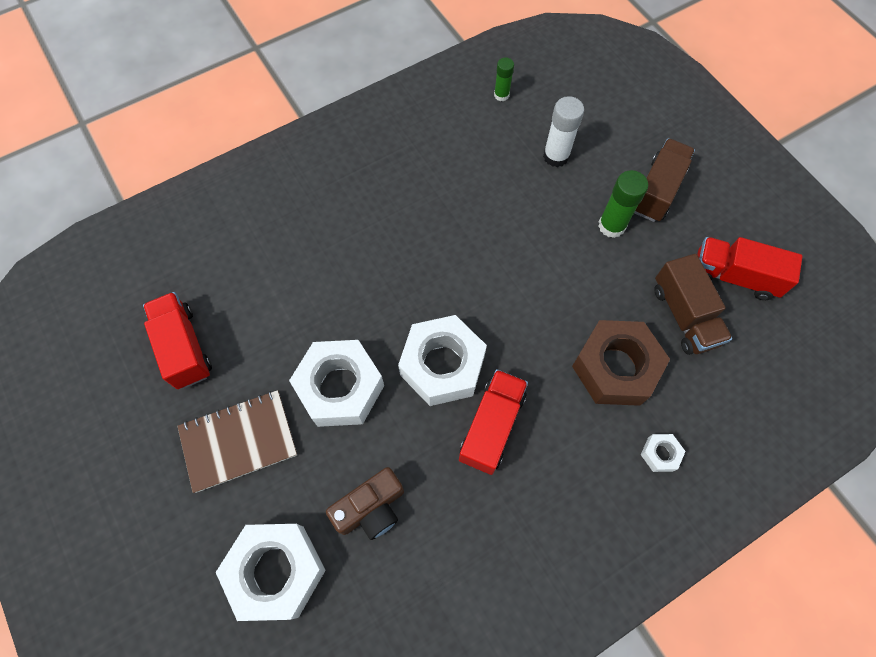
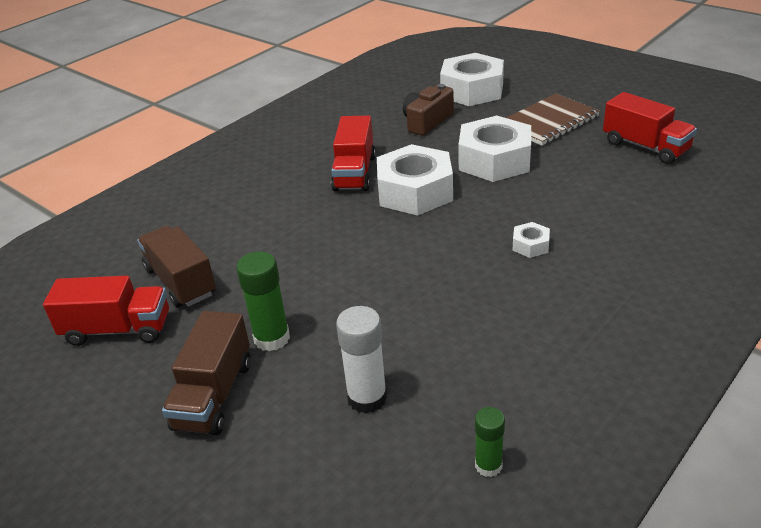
camera: 165 degrees right, 30 degrees down
brown nut [572,320,670,406] -> none
white nut [641,434,685,472] -> white nut moved to [512,222,550,258]

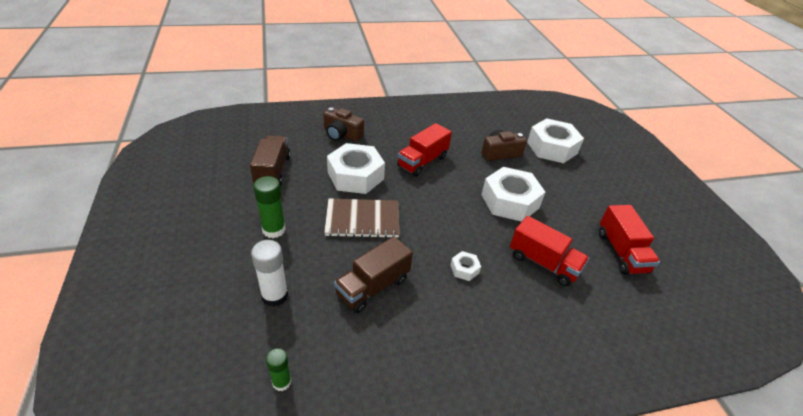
camera: 30 degrees right, 5 degrees up
red truck [43,276,169,346] -> red truck moved to [510,216,589,286]
brown truck [162,311,251,435] -> brown truck moved to [334,236,413,313]
white nut [377,144,453,216] -> white nut moved to [327,143,385,194]
brown notebook [506,93,600,146] -> brown notebook moved to [324,199,400,238]
none -> brown camera [323,107,364,141]

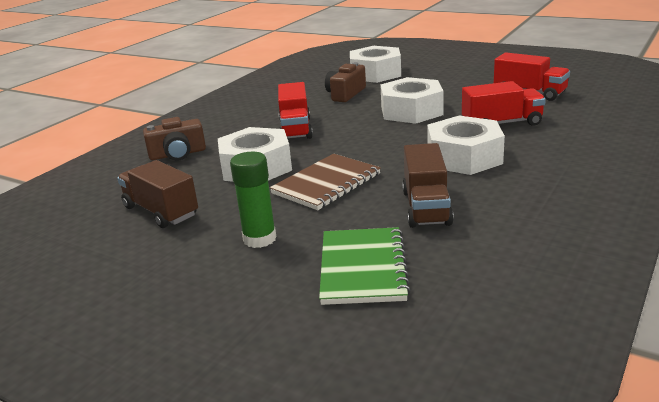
camera: 40 degrees left, 15 degrees down
white glue stick [251,240,288,307] -> green notebook [319,227,411,305]
green glue stick [266,348,292,391] -> none
white nut [451,251,481,281] -> white nut [427,116,505,175], size x2.31

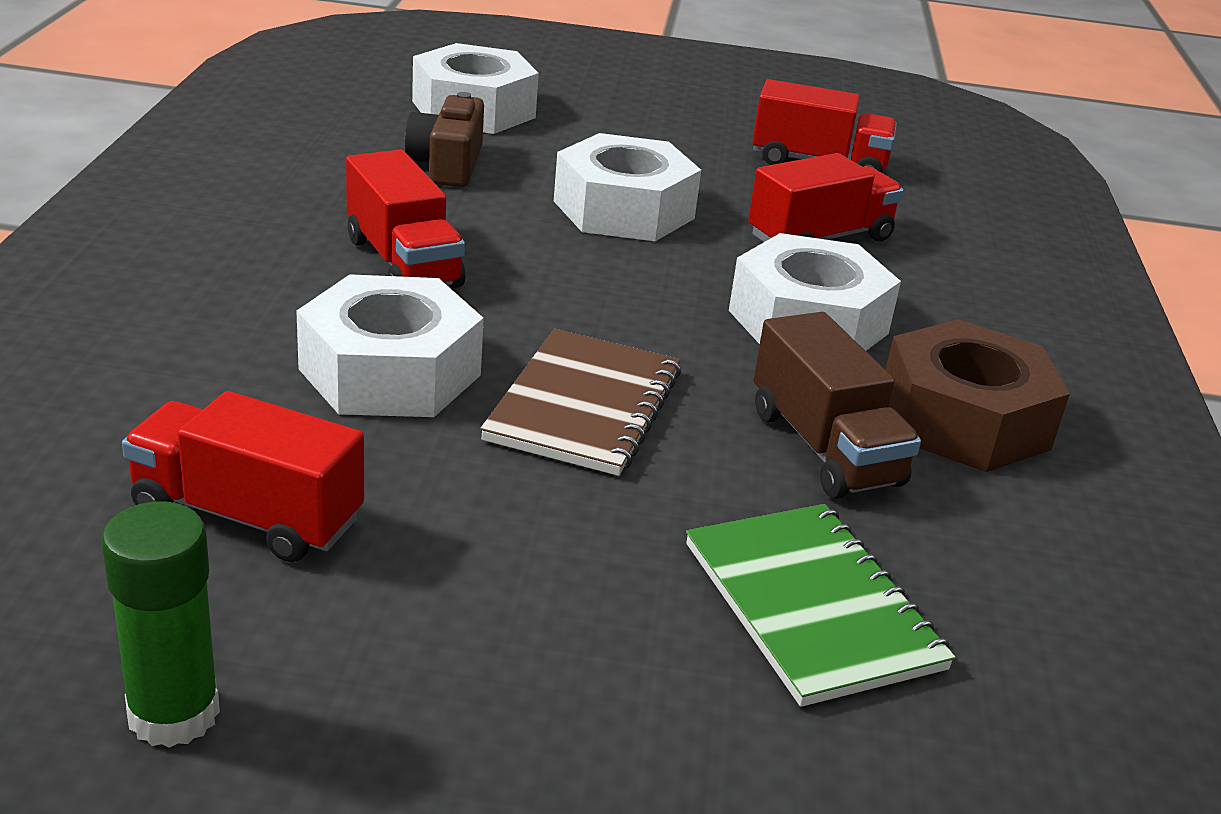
camera: 30 degrees left, 5 degrees up
brown truck [117,160,198,228] -> red truck [122,391,364,562]
brown camera [143,117,206,161] -> none
green glue stick [230,152,276,248] -> green glue stick moved to [101,501,220,748]
none -> brown nut [886,319,1070,472]

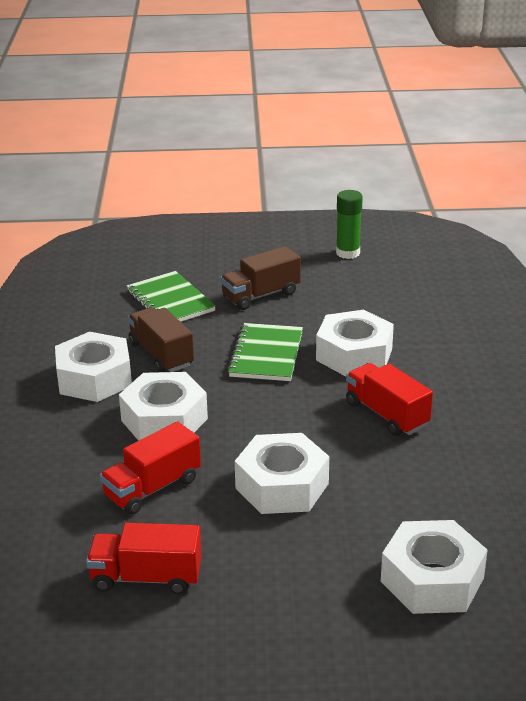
camera: 175 degrees right, 0 degrees up
red truck [122,391,364,562] -> none
brown camera [405,92,484,187] -> none
brown notebook [480,329,681,476] -> green notebook [227,323,303,381]
brown nut [886,319,1070,472] -> white nut [55,332,132,402]
none -> brown truck [220,246,301,310]

